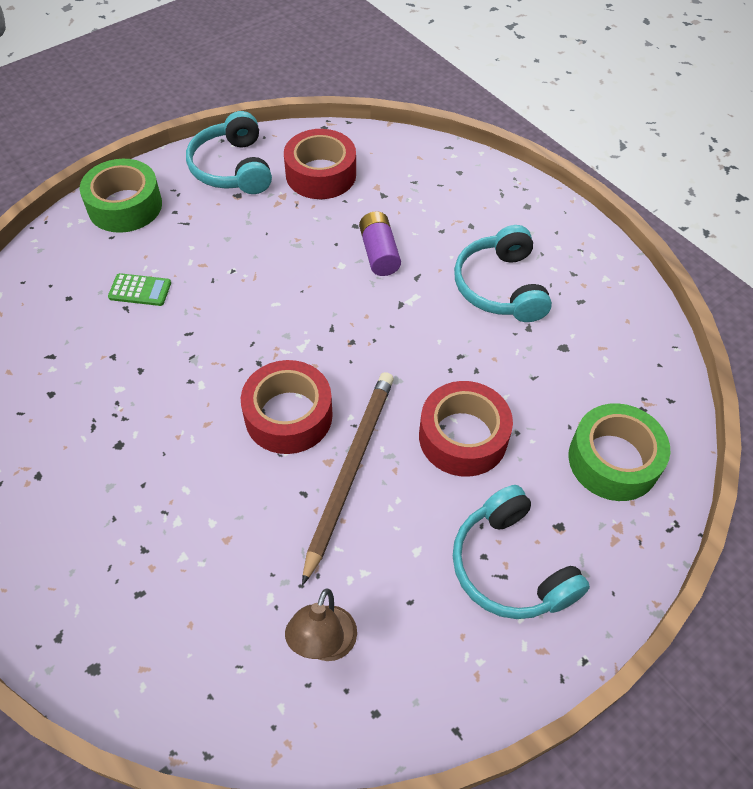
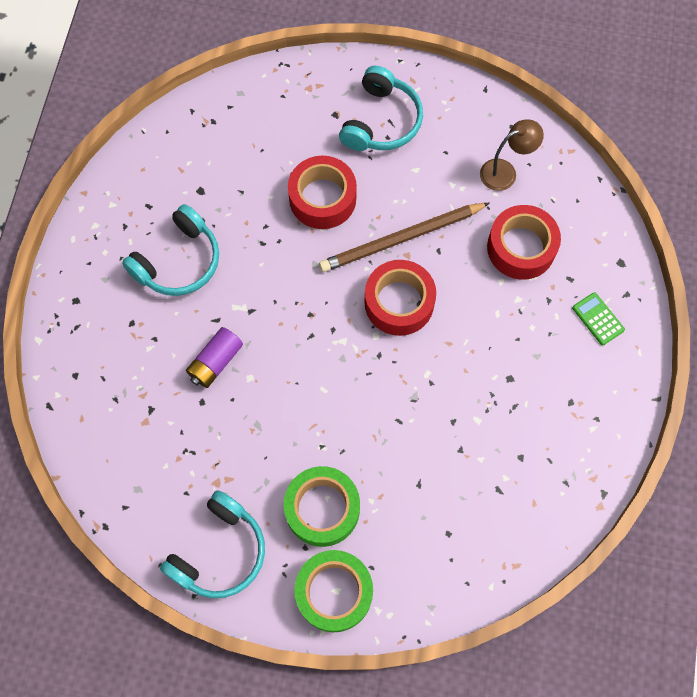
camera: 130 degrees left, 15 degrees up
green calculator [108,273,171,306] -> green calculator moved to [572,292,625,345]
red tape [284,129,356,199] -> red tape moved to [487,205,561,280]
green tape [568,403,670,501] -> green tape moved to [284,466,360,547]

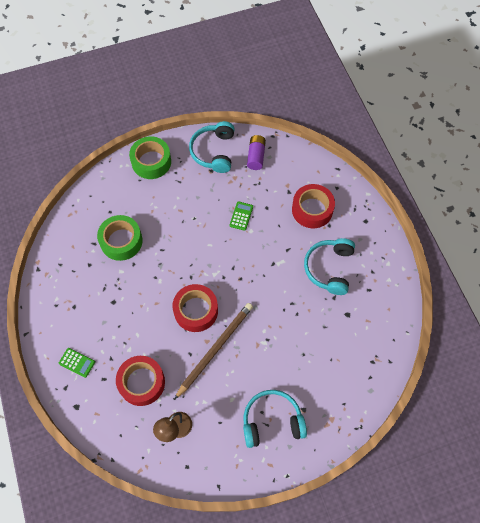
camera: 150 degrees right, 5 degrees down
purple battery [186,327,243,388] -> purple battery moved to [247,135,266,170]
green tape [284,466,360,547] -> green tape moved to [97,215,143,261]
red tape [288,156,357,229] -> red tape moved to [292,184,335,228]
turquoise headphones [339,66,423,151] -> turquoise headphones turned 90 degrees clockwise [243,390,307,448]
none -> green calculator [230,201,253,231]

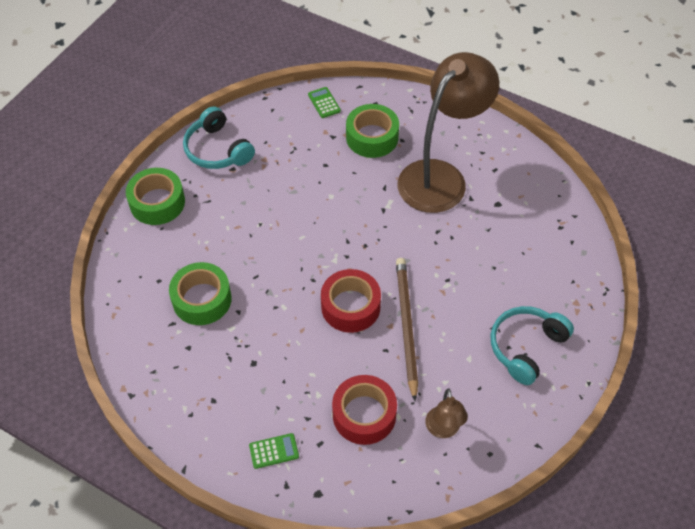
camera: 40 degrees left, 10 degrees down
green calculator [230,201,253,231] -> green calculator moved to [308,87,341,118]
purple battery [247,135,266,170] -> none
red tape [292,184,335,228] -> green tape [346,104,399,158]
turquoise headphones [304,238,355,295] -> brown lamp [398,52,499,213]

